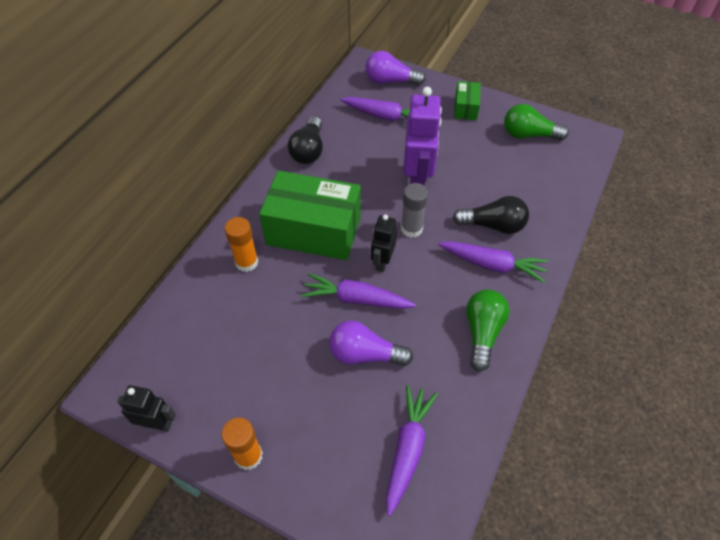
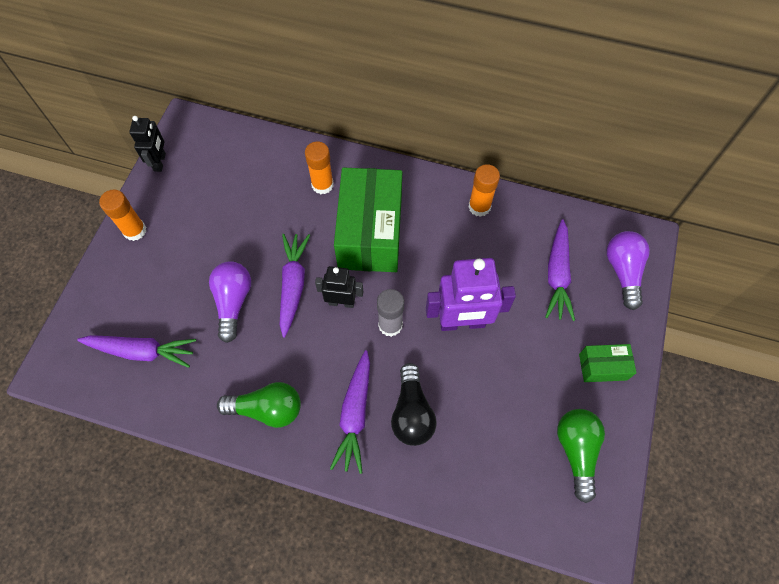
camera: 80 degrees right, 10 degrees up
black light bulb [288,116,323,164] -> orange glue stick [468,164,500,217]

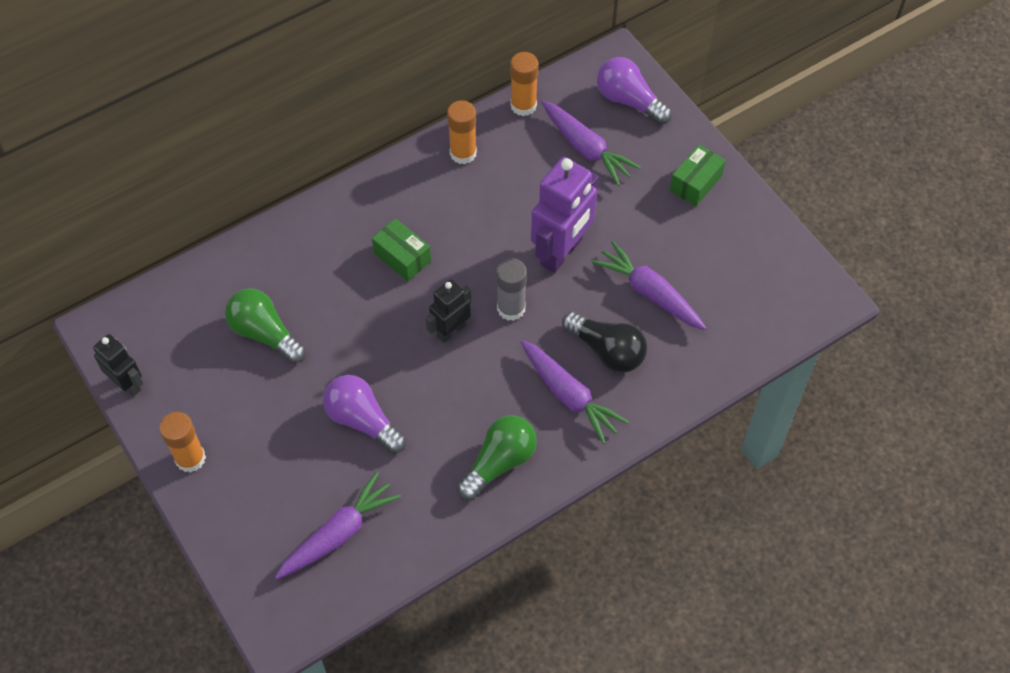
camera: 50 degrees left, 5 degrees down
purple carrot [280,234,310,338] -> purple carrot moved to [591,241,706,330]
orange glue stick [305,142,334,194] -> orange glue stick moved to [510,52,538,116]
green box [334,167,402,272] -> green box [372,218,431,281], size x0.46
green light bulb [557,409,605,503] -> green light bulb moved to [225,288,306,364]

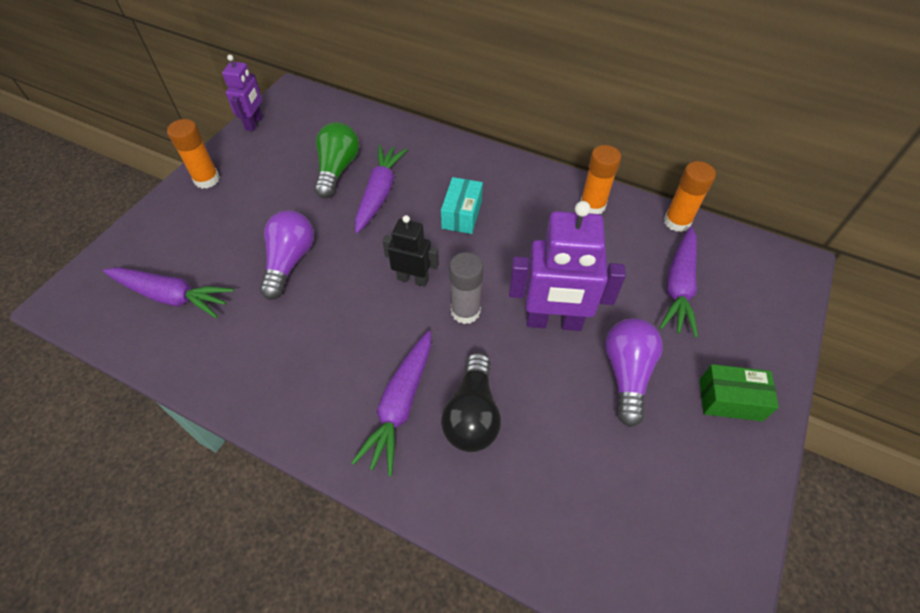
camera: 60 degrees right, 5 degrees down
black robot [93,334,143,397] -> purple robot [222,55,263,131]
green box [372,218,431,281] -> turquoise box [441,177,483,234]
green light bulb [457,415,537,500] -> none
purple carrot [591,241,706,330] -> purple carrot moved to [355,145,407,233]
purple light bulb [597,57,672,125] -> purple light bulb moved to [605,318,663,427]

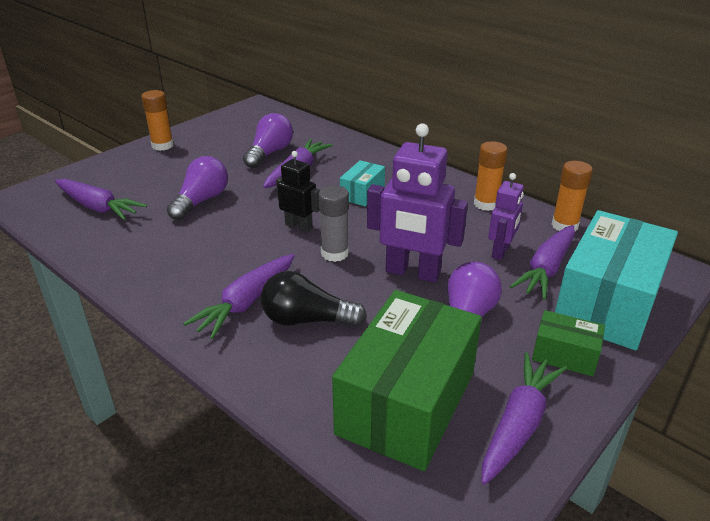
camera: 15 degrees right, 20 degrees down
purple robot [222,55,263,131] -> purple robot moved to [488,173,524,260]
green light bulb [314,122,359,198] -> purple light bulb [243,113,293,168]
black light bulb [441,353,501,452] -> black light bulb turned 75 degrees clockwise [261,271,367,327]
none -> green box [332,290,482,471]
none -> purple carrot [482,352,567,485]
none -> turquoise box [555,210,678,350]

